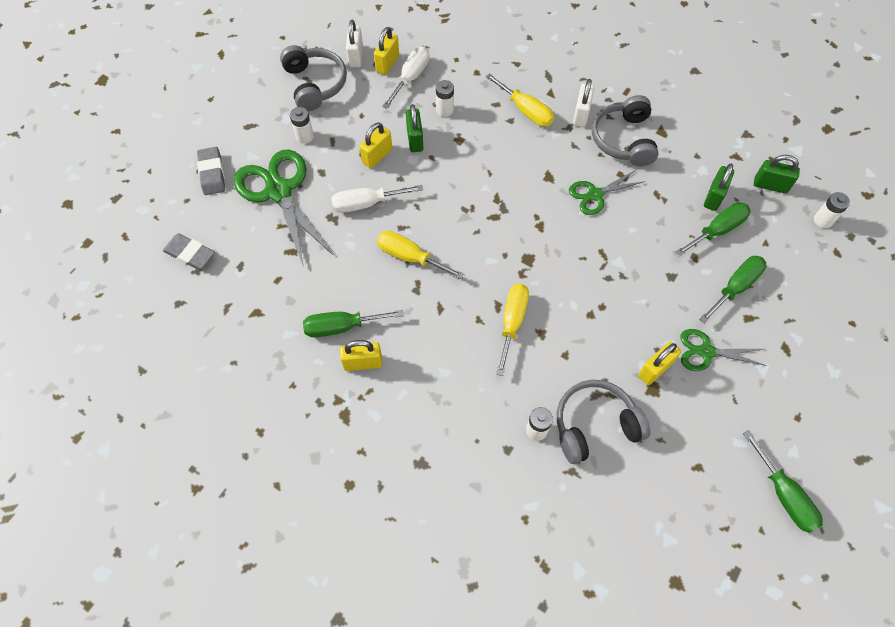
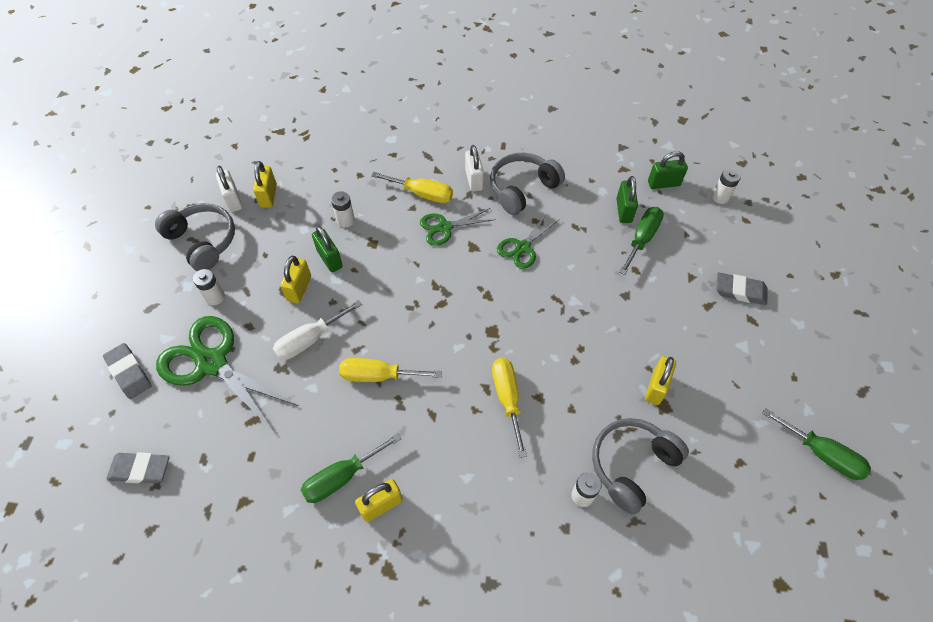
camera: 25 degrees left, 5 degrees down
white screwdriver [382,47,430,109] -> none
grey headphones [592,95,658,166] -> grey headphones turned 75 degrees clockwise [490,153,565,215]
green scissors [680,329,767,371] -> green scissors moved to [420,208,496,246]
green screwdriver [699,256,767,324] -> none
none -> grey eraser [716,272,768,305]

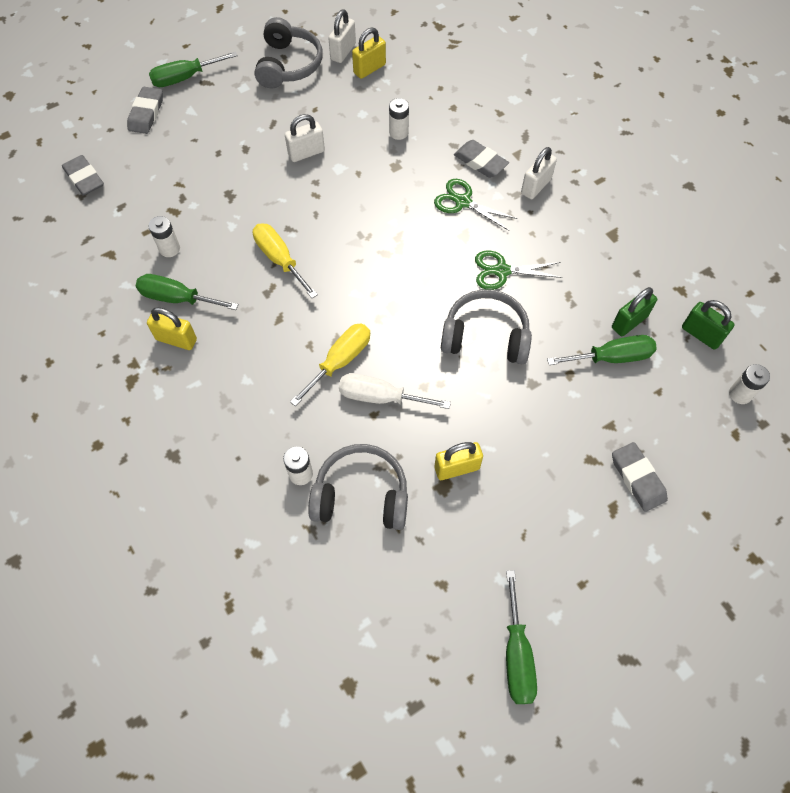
camera: 50 degrees right, 5 degrees up
green scissors [156,316,299,432] -> none
white battery [193,269,225,305] -> white battery moved to [149,216,180,257]
white screwdriver [273,300,362,360] -> white screwdriver moved to [339,373,451,409]
yellow padlock [280,256,311,303] -> white padlock [285,114,325,162]
green padlock [312,226,343,272] -> none
yellow screwdriver [371,172,453,203] -> grey eraser [454,140,509,178]
grey headphones [490,153,565,215] -> grey headphones moved to [441,289,532,364]
none -> green screwdriver [149,51,238,87]

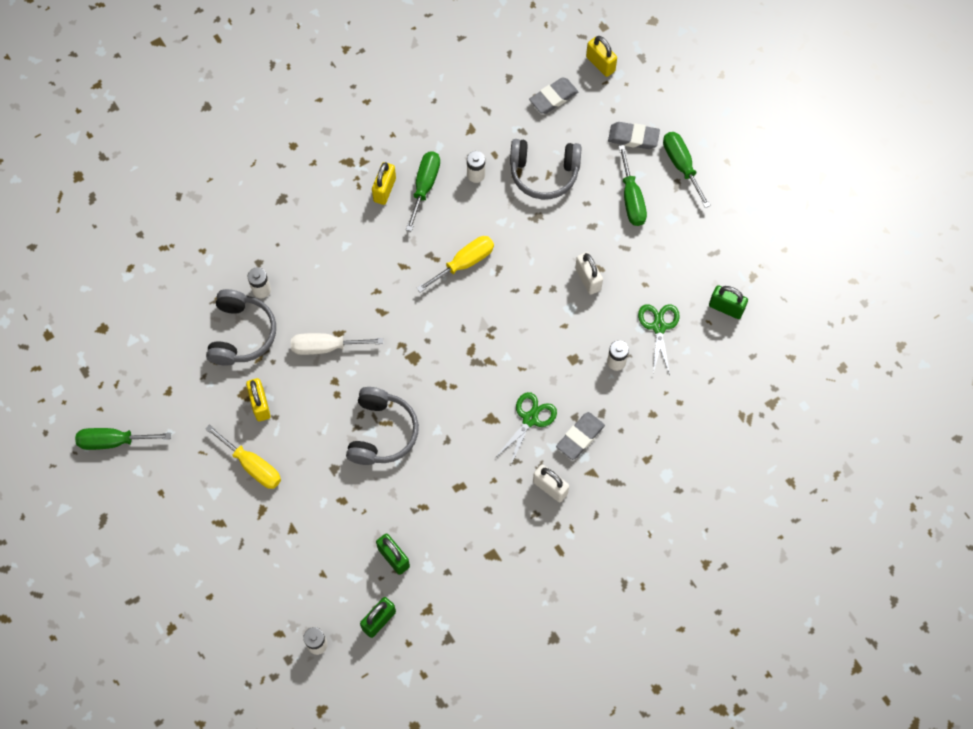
camera: 90 degrees right, 5 degrees up
grey headphones [255,17,323,88] -> grey headphones moved to [510,139,582,199]
yellow screwdriver [290,323,370,406] -> yellow screwdriver moved to [205,424,281,489]
white padlock [328,9,356,63] -> green padlock [709,285,748,319]
white screwdriver [339,373,451,409] -> white screwdriver turned 105 degrees counterclockwise [291,333,383,355]
yellow padlock [352,28,386,79] -> yellow padlock moved to [586,36,617,77]
green scissors [475,251,562,290] -> green scissors moved to [638,304,680,375]
green screwdriver [547,335,657,365] -> green screwdriver moved to [618,145,647,226]
grey eraser [612,442,668,512] -> none

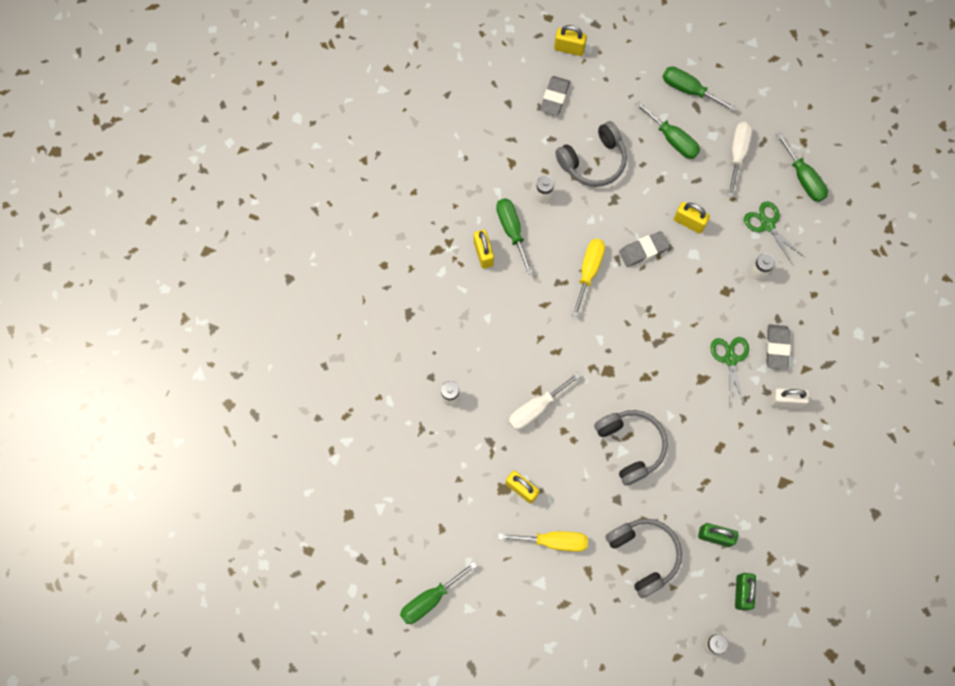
camera: 35 degrees left, 5 degrees up
grey headphones [206,289,276,366] -> grey headphones moved to [605,518,682,598]
white padlock [575,252,603,295] -> yellow padlock [674,202,710,234]
grey eraser [608,122,660,149] -> grey eraser moved to [619,231,670,267]
green padlock [709,285,748,319] -> green screwdriver [776,132,828,202]
none -> white screwdriver [727,122,752,197]

